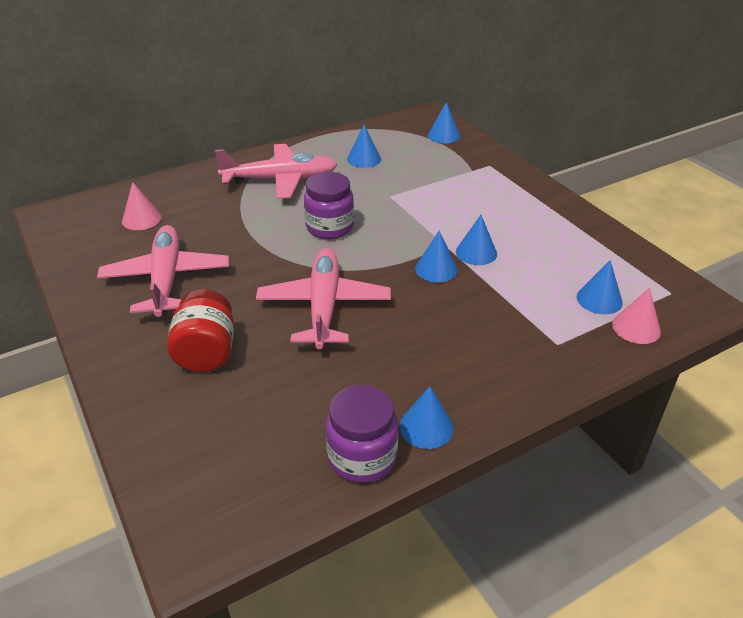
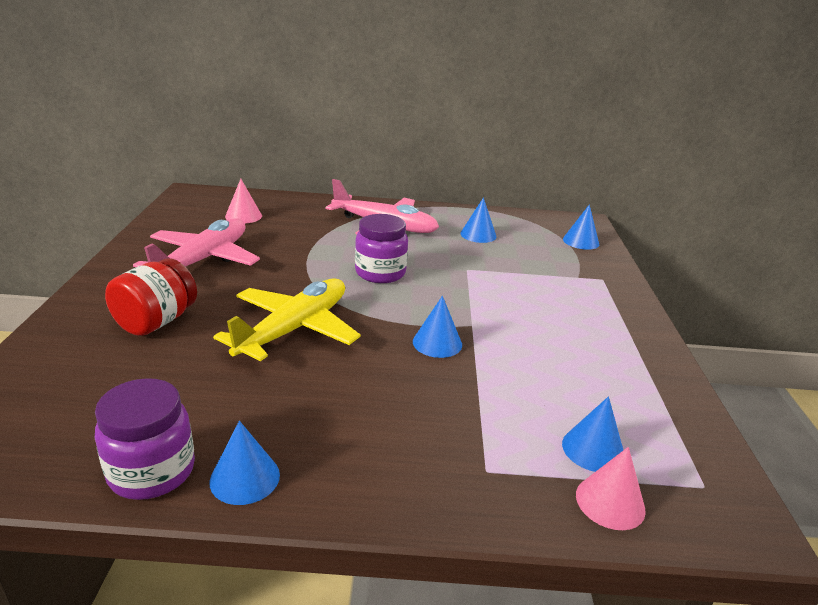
camera: 30 degrees right, 10 degrees down
pink plane [256,248,391,349] -> yellow plane [213,278,361,361]
blue cone [456,215,497,265] -> none

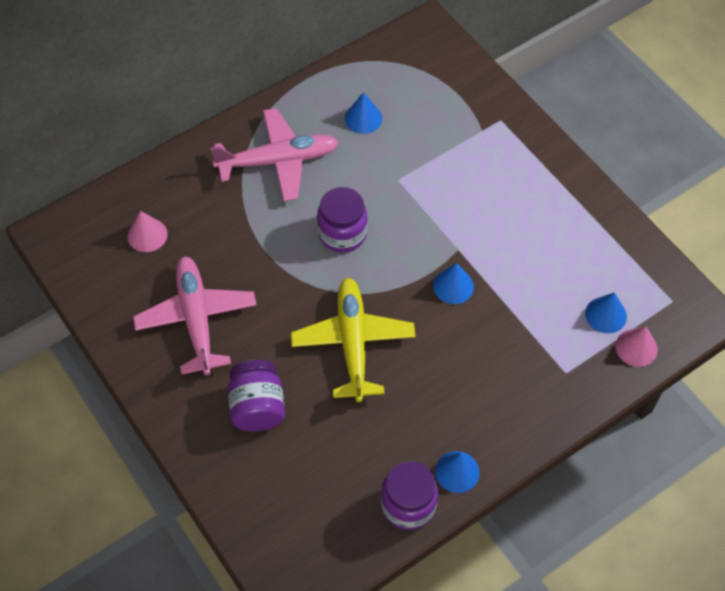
camera: 35 degrees left, 30 degrees up
red jar [105,258,197,336] -> purple jar [228,360,285,432]
blue cone [563,204,599,250] -> none

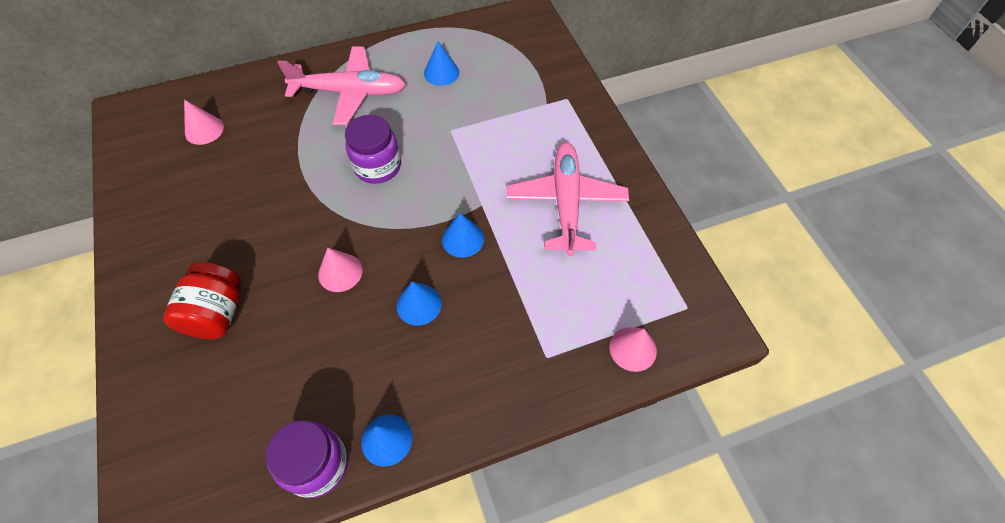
camera: 15 degrees right, 0 degrees up
pink plane [133,256,257,375] -> pink plane moved to [507,142,629,256]
purple jar [228,360,285,432] -> red jar [163,262,242,339]
yellow plane [291,278,416,402] -> pink cone [318,248,362,292]
blue cone [585,292,627,333] -> blue cone moved to [396,282,442,326]

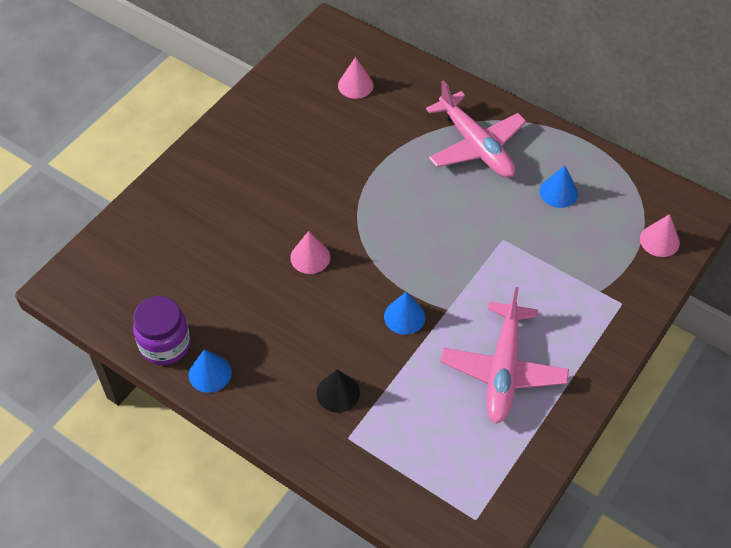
camera: 55 degrees right, 5 degrees down
red jar [163,262,242,339] -> none
purple jar [345,115,401,184] -> none
blue cone [396,282,442,326] -> none
pink plane [507,142,629,256] -> pink plane turned 135 degrees clockwise [441,287,569,424]
pink cone [609,327,657,372] -> pink cone moved to [640,214,680,257]
none -> black cone [316,369,360,413]

